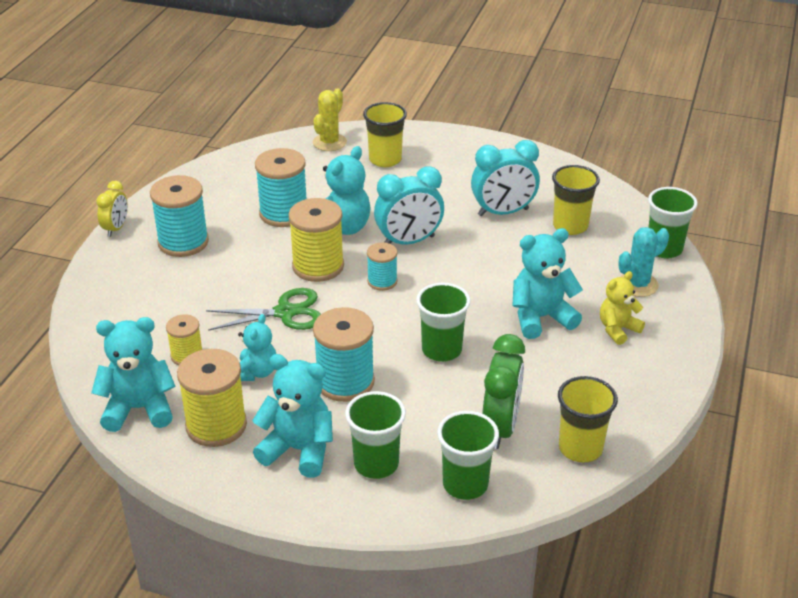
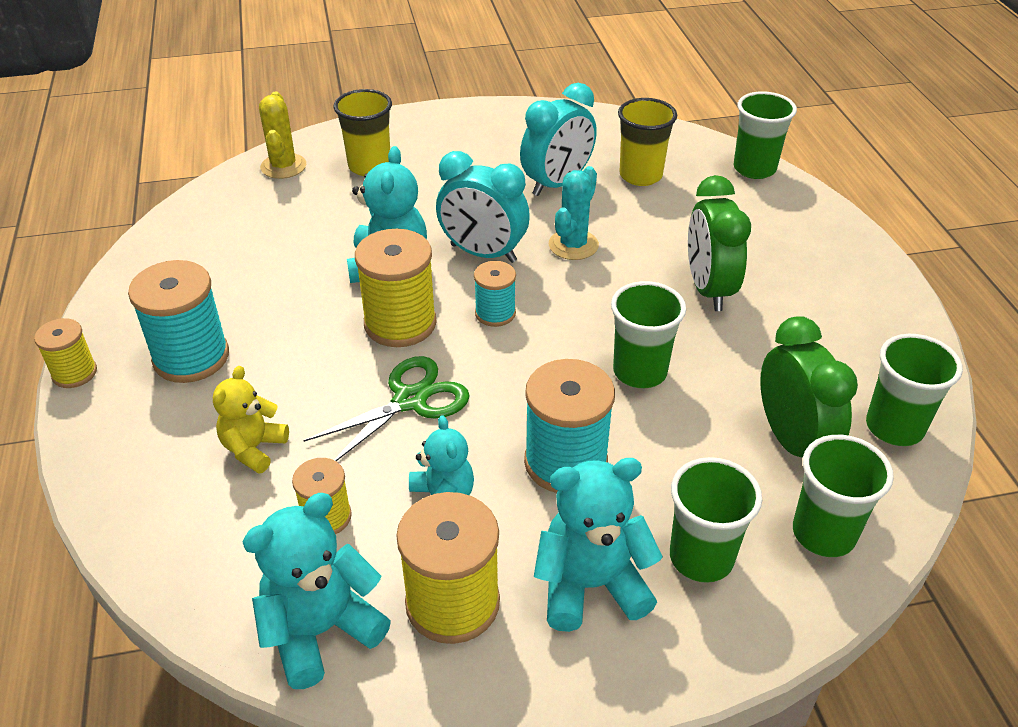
camera: 30 degrees left, 5 degrees up
yellow clock [96,181,128,237] -> yellow spool [34,318,97,388]
turquoise spool [255,148,306,227] -> none
turquoise clock [374,166,444,245] -> turquoise clock turned 75 degrees clockwise [436,151,530,263]
turquoise teddy bear [512,228,583,339] -> green clock [688,175,751,311]
yellow cup [558,376,618,463] -> green cup [866,334,963,446]
yellow teddy bear [600,271,645,345] -> yellow teddy bear moved to [213,366,289,474]
turquoise cactus [618,227,669,297] -> turquoise cactus moved to [549,166,599,260]

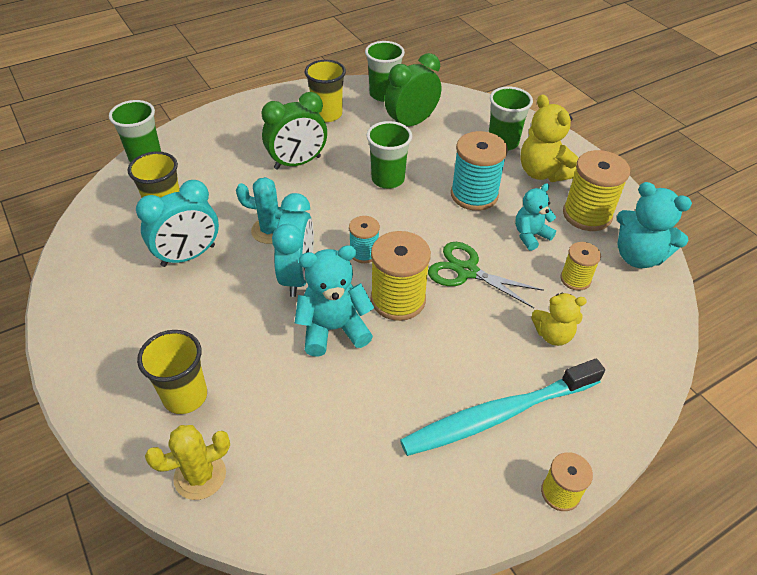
camera: 110 degrees left, 5 degrees up
turquoise spool [128,260,229,383] -> turquoise toothbrush [400,359,605,456]
turquoise clock [520,83,597,196] -> turquoise clock turned 120 degrees clockwise [136,180,219,267]
turquoise teddy bear [534,458,663,632] -> yellow teddy bear [520,94,578,182]
green cup [793,435,894,557] -> none
none -> yellow cup [305,60,346,122]

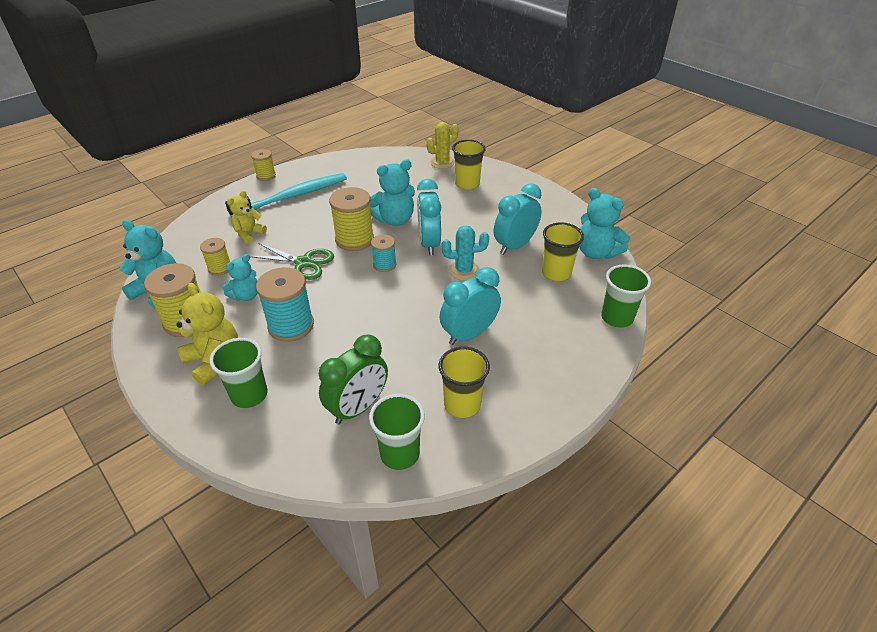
camera: 170 degrees right, 5 degrees down
green clock [262,92,327,170] -> turquoise clock [440,267,501,345]
green cup [366,121,412,189] -> none
yellow teddy bear [531,293,587,346] -> yellow teddy bear turned 45 degrees counterclockwise [227,191,267,244]
none -> turquoise teddy bear [579,188,630,259]

